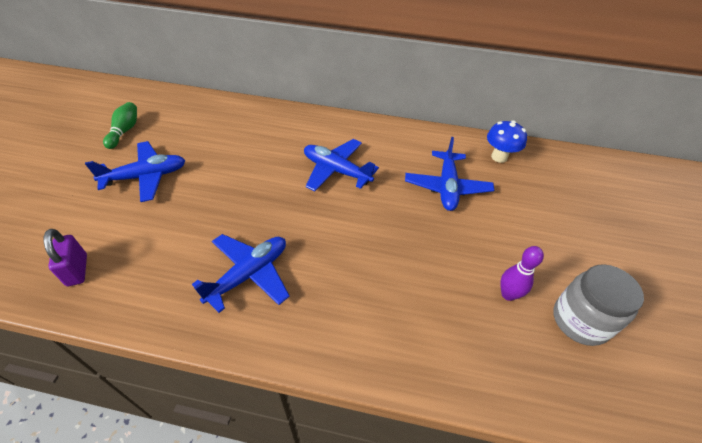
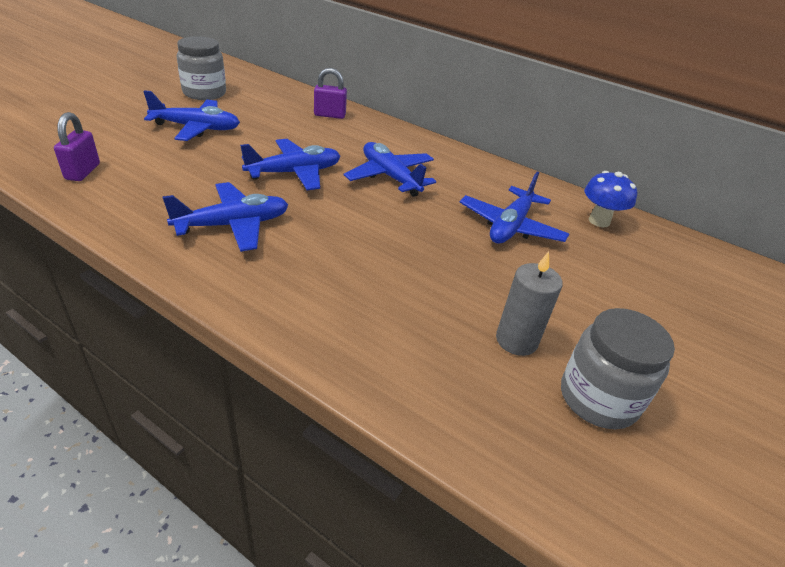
camera: 20 degrees right, 10 degrees down
green bowling pin [103,102,137,149] -> grey jar [177,36,226,100]
purple bowling pin [500,246,544,301] -> grey candle [496,252,563,356]
none -> blue plane [240,139,340,191]
none -> purple padlock [314,68,347,119]

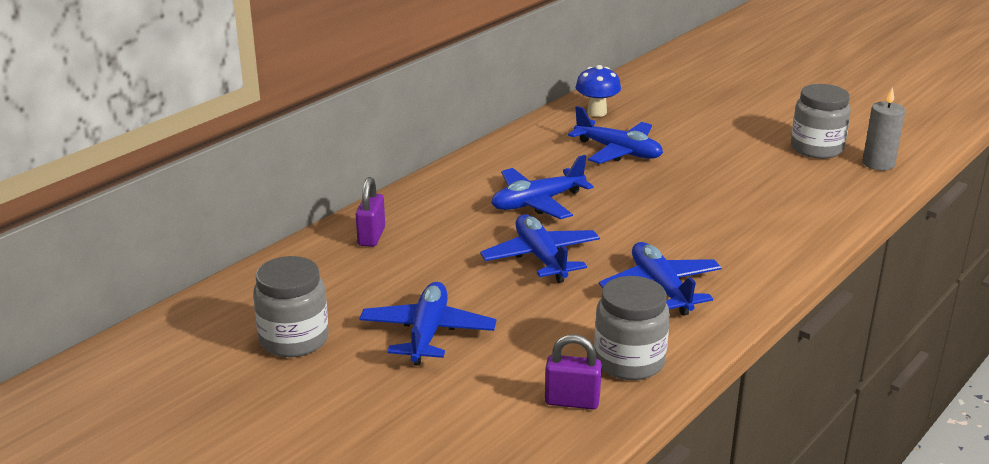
camera: 80 degrees left, 10 degrees down
grey candle [496,252,563,356] -> grey candle moved to [863,87,905,171]
none -> grey jar [594,276,670,380]

